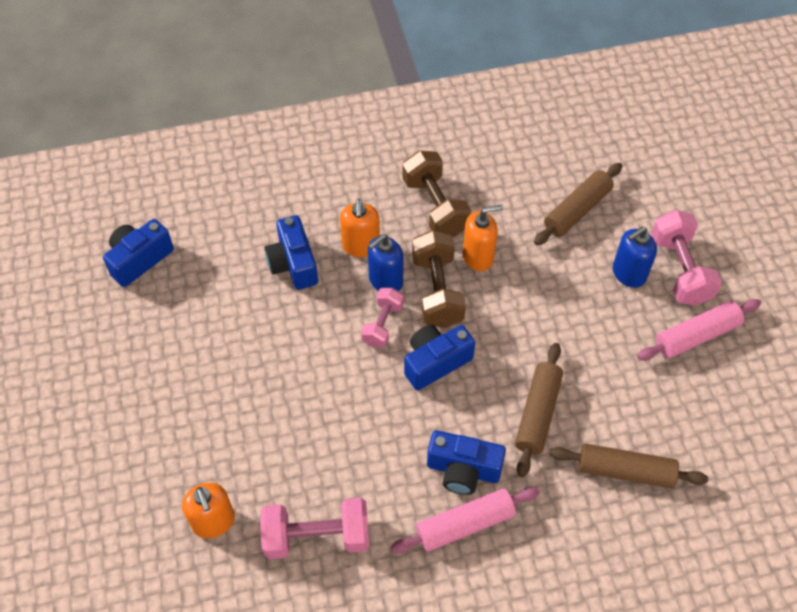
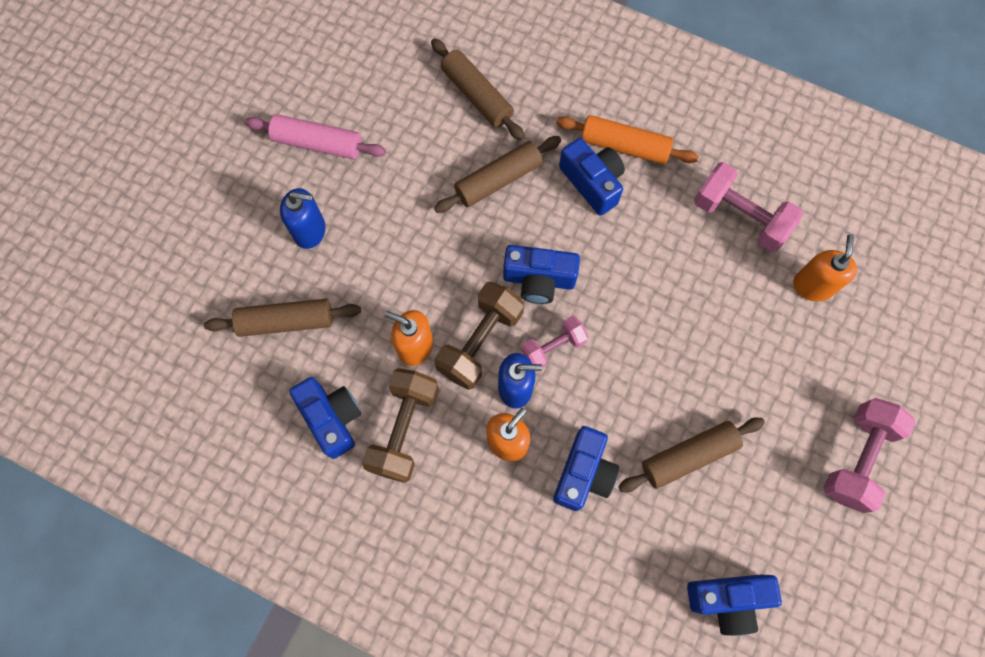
camera: 140 degrees left, 15 degrees up
pink rolling pin [391,487,540,554] -> orange rolling pin [556,115,699,164]
pink dumbbell [651,210,722,306] -> pink dumbbell moved to [823,398,916,513]
none -> blue camera [289,377,361,459]
none -> brown rolling pin [618,417,765,492]

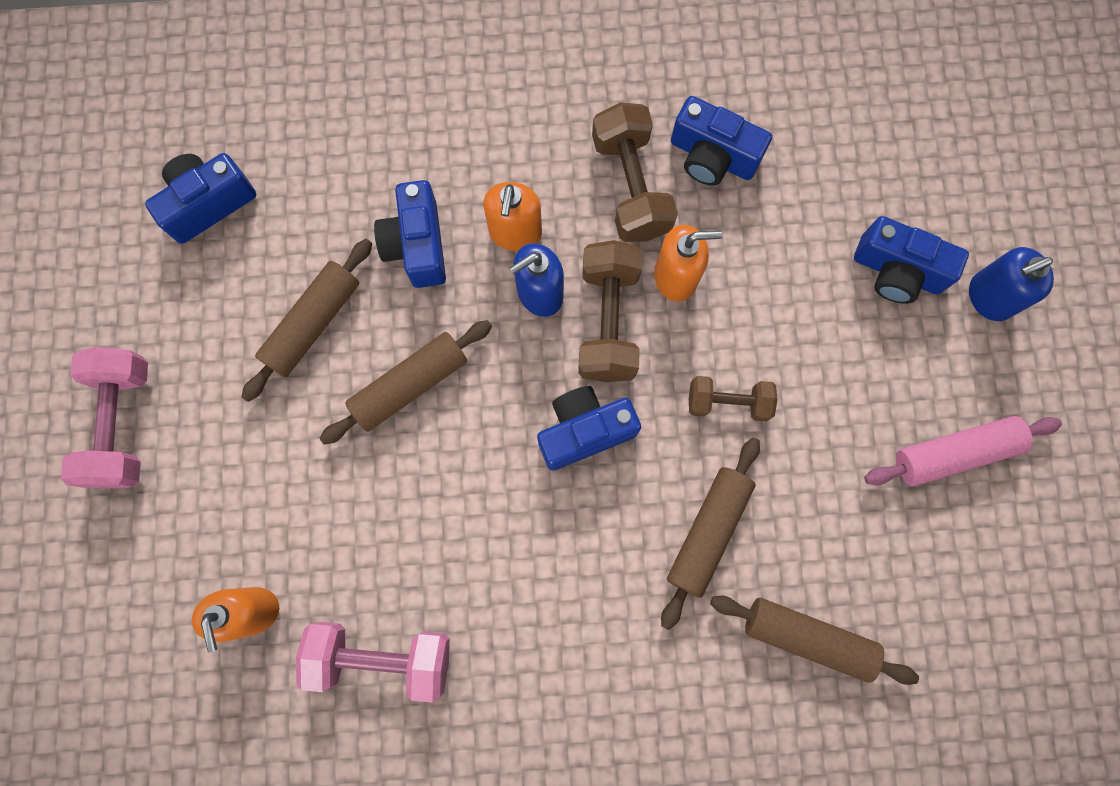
camera: 150 degrees right, 5 degrees up
brown rolling pin [204,299,361,337] -> brown rolling pin moved to [319,320,492,445]
blue soap dispenser [280,188,326,249] -> blue soap dispenser moved to [969,247,1054,321]
pink dumbbell [521,316,588,368] -> none
orange rolling pin [556,115,699,164] -> none
blue camera [559,138,625,216] -> blue camera moved to [854,216,969,304]
none -> brown dumbbell [689,376,778,422]

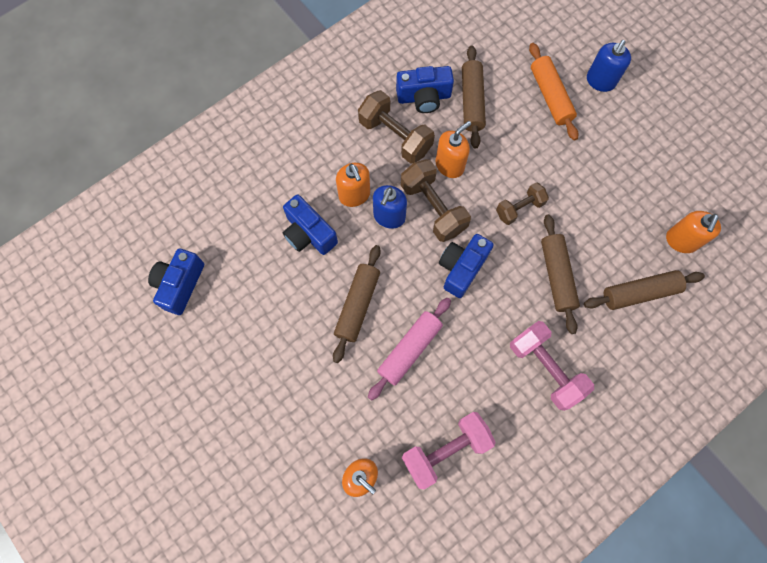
camera: 35 degrees left, 5 degrees down
pink dumbbell [61,347,148,489] -> pink dumbbell moved to [510,321,594,411]
brown rolling pin [241,239,372,402] -> brown rolling pin moved to [462,45,486,149]
blue camera [854,216,969,304] -> orange rolling pin [529,43,578,140]
pink rolling pin [864,416,1062,486] -> pink rolling pin moved to [368,298,451,401]
none -> orange soap dispenser [666,211,721,253]

